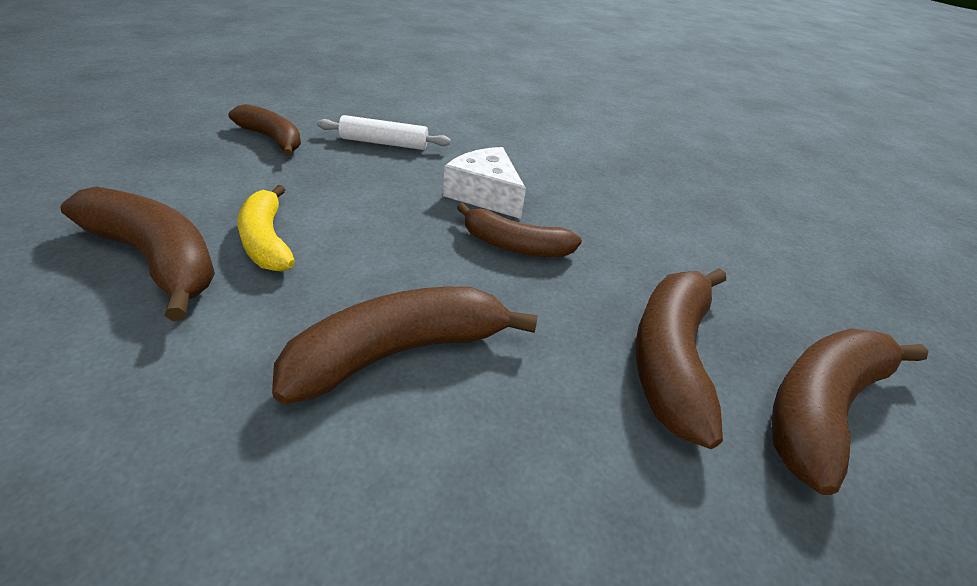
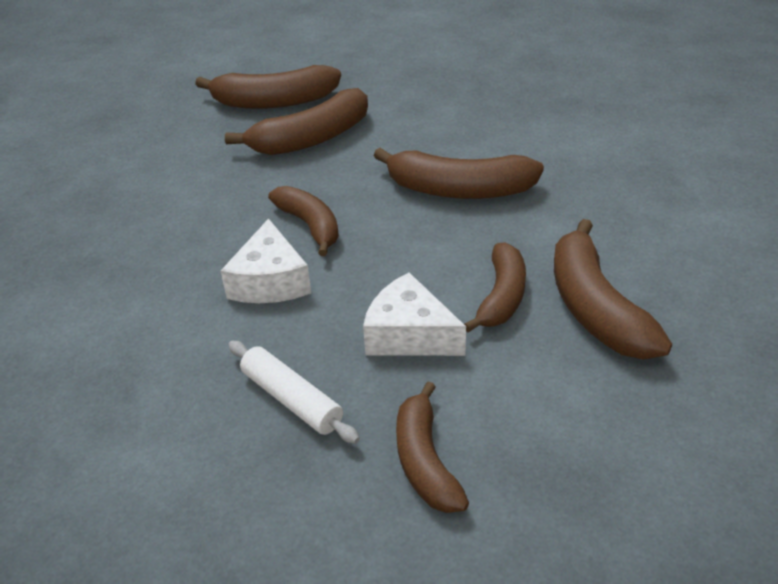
camera: 135 degrees left, 0 degrees up
yellow banana [238,185,295,272] -> brown banana [464,242,526,332]
none -> white cheese [363,273,466,356]

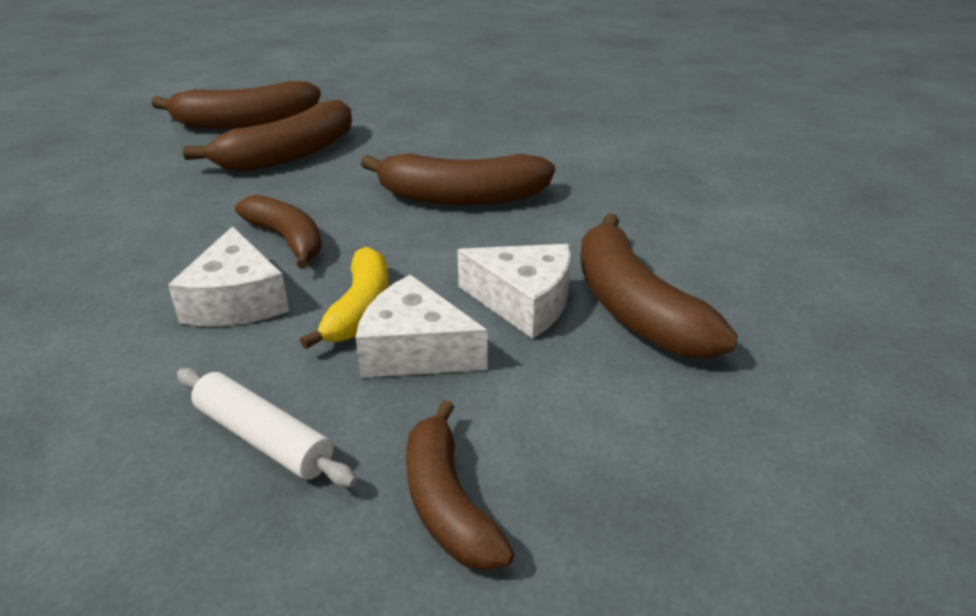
camera: 10 degrees left, 5 degrees down
brown banana [464,242,526,332] -> white cheese [457,244,571,339]
none -> yellow banana [300,247,389,349]

